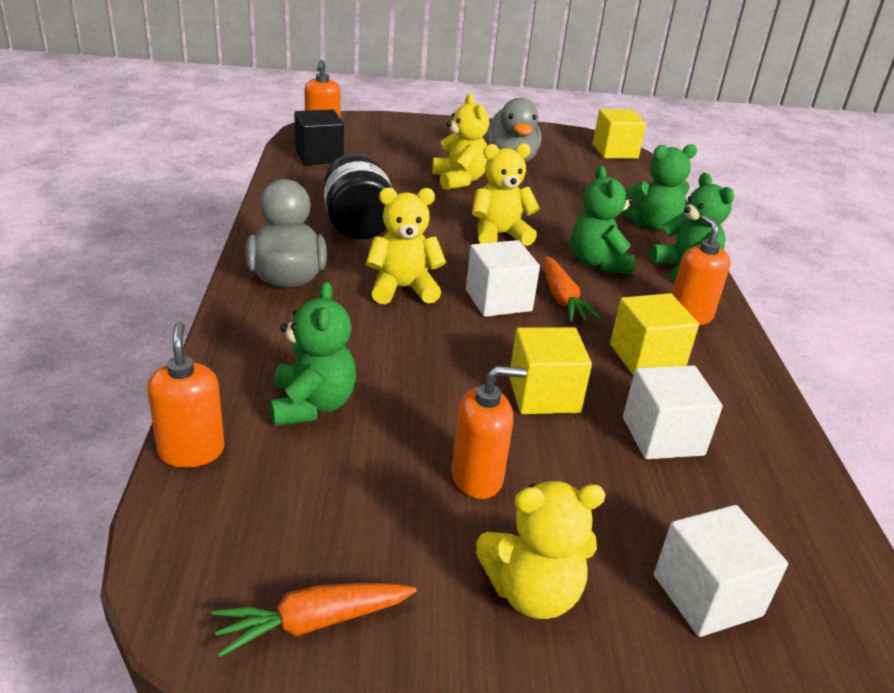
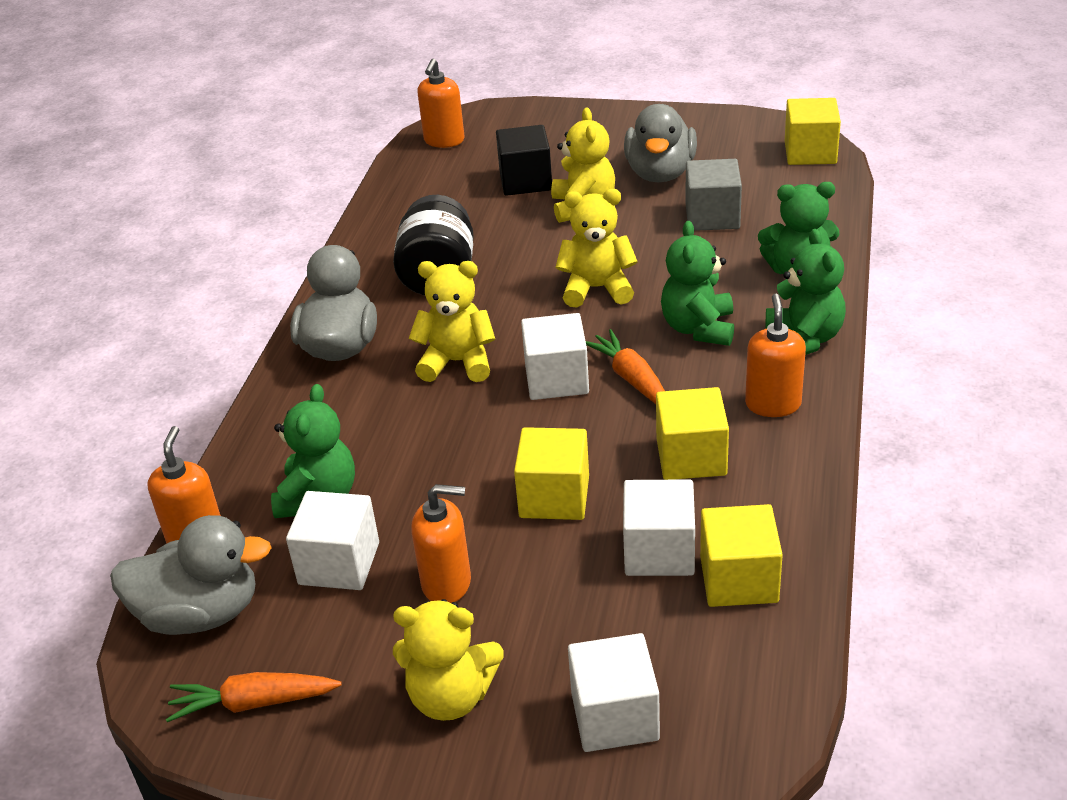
camera: 20 degrees right, 5 degrees up
black cube [294,109,344,165] -> black cube moved to [496,125,552,196]
orange carrot [544,256,601,322] -> orange carrot turned 150 degrees clockwise [586,329,665,404]
none -> grey duck [110,515,272,635]
none -> white cube [286,491,379,590]
none -> grey cube [686,159,742,231]
none -> yellow cube [700,504,783,607]

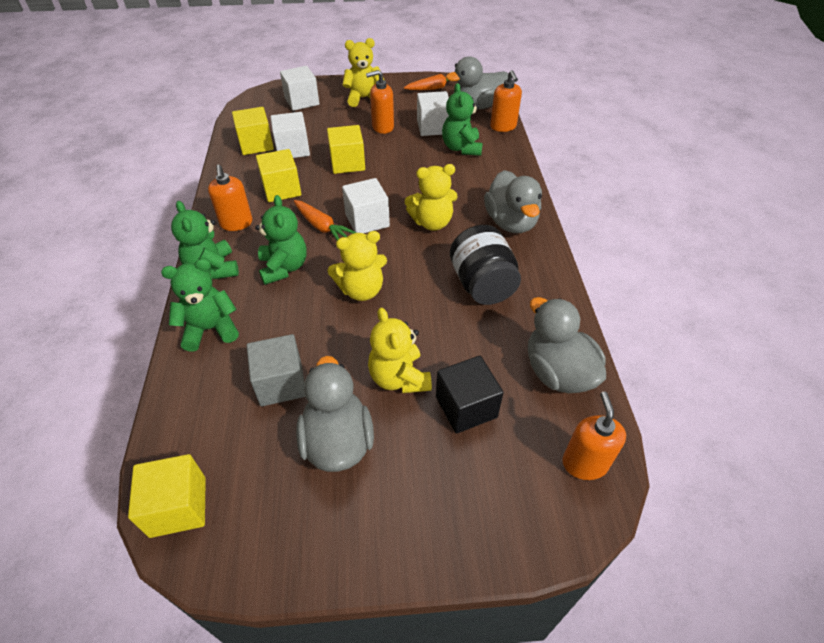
camera: 160 degrees right, 10 degrees up
none -> grey duck [528,297,606,393]

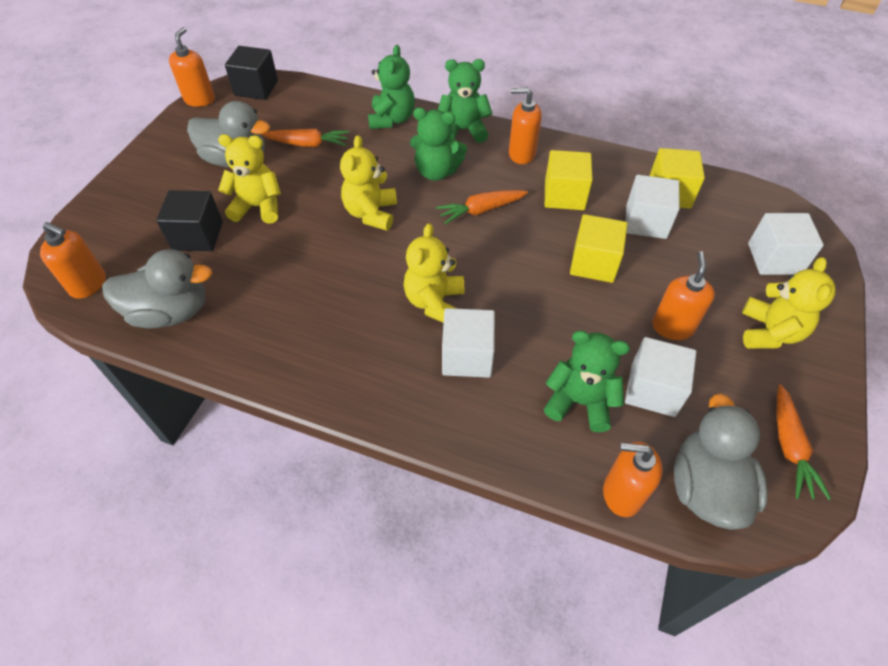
camera: 115 degrees right, 5 degrees up
yellow cube [128,454,206,538] -> black cube [225,46,278,100]
grey cube [247,334,305,406] -> orange carrot [262,129,350,147]
white cube [342,178,390,234] -> white cube moved to [442,308,495,378]
black jar [450,225,521,305] -> none
grey duck [484,170,542,233] -> none
none -> orange soap dispenser [169,27,215,107]

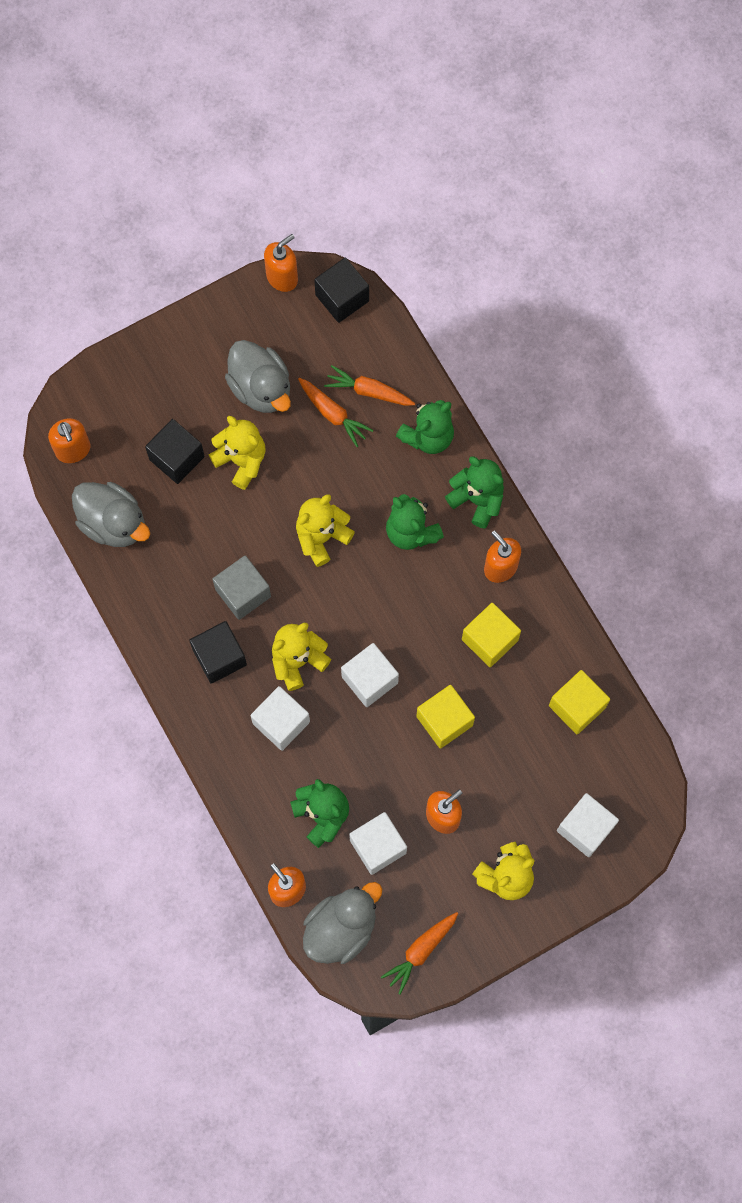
camera: 40 degrees right, 20 degrees up
orange carrot [436,190,528,224] -> orange carrot moved to [324,365,415,406]
white cube [626,175,680,239] -> white cube moved to [341,643,399,707]
none -> black cube [189,621,247,684]
none -> grey cube [212,556,271,620]

